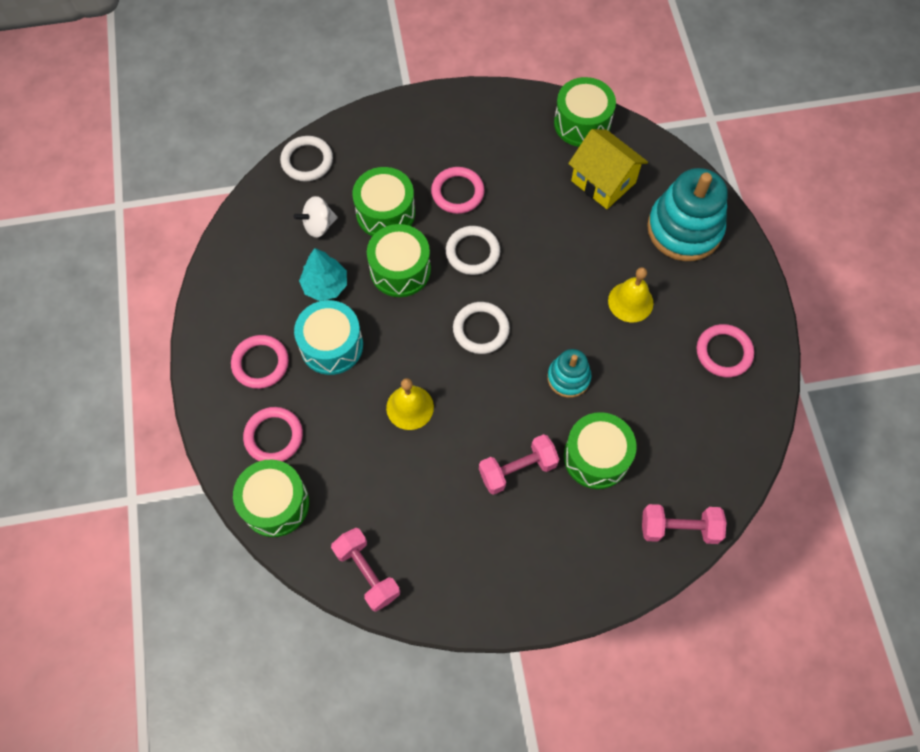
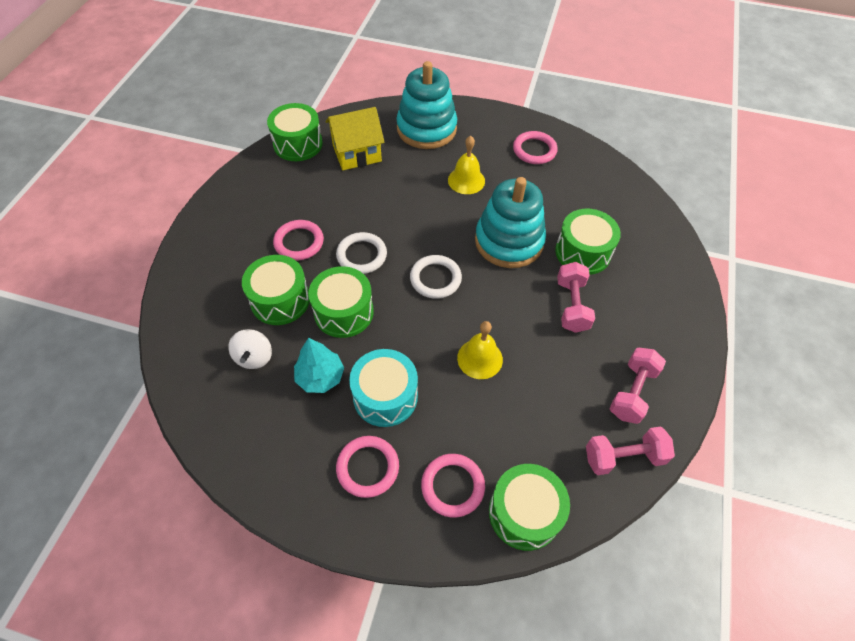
camera: 65 degrees left, 10 degrees down
white ring [280,136,333,182] -> none
turquoise stacking toy [547,349,591,398] -> turquoise stacking toy [475,177,546,268], size x1.86
pink dumbbell [642,504,727,544] -> pink dumbbell moved to [609,348,666,424]

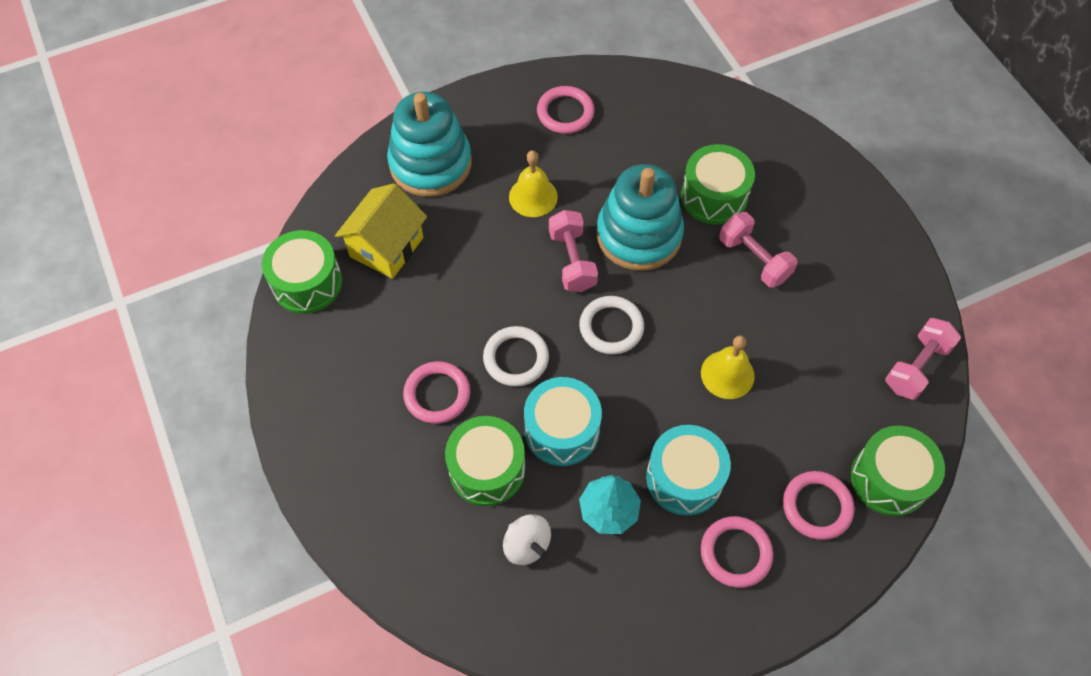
camera: 40 degrees left, 5 degrees up
green drum [308,266,374,338] -> turquoise drum [524,377,602,466]
pink dumbbell [609,348,666,424] -> pink dumbbell moved to [549,210,598,292]

